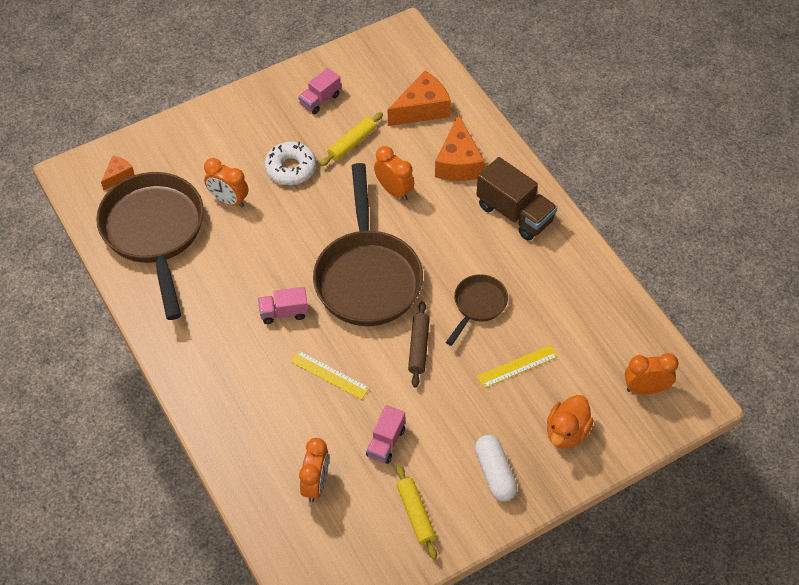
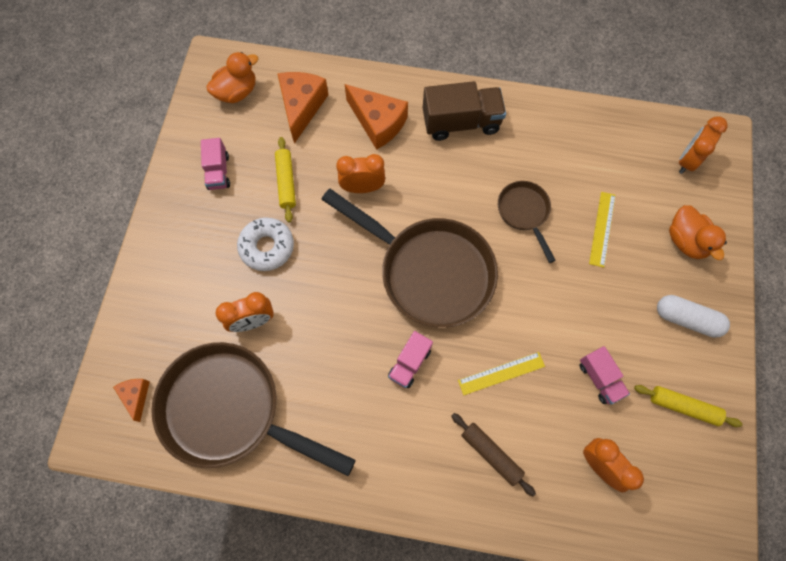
camera: 50 degrees left, 15 degrees up
brown rolling pin [408,301,430,387] -> brown rolling pin moved to [452,413,536,496]
none -> orange duck [206,52,258,103]

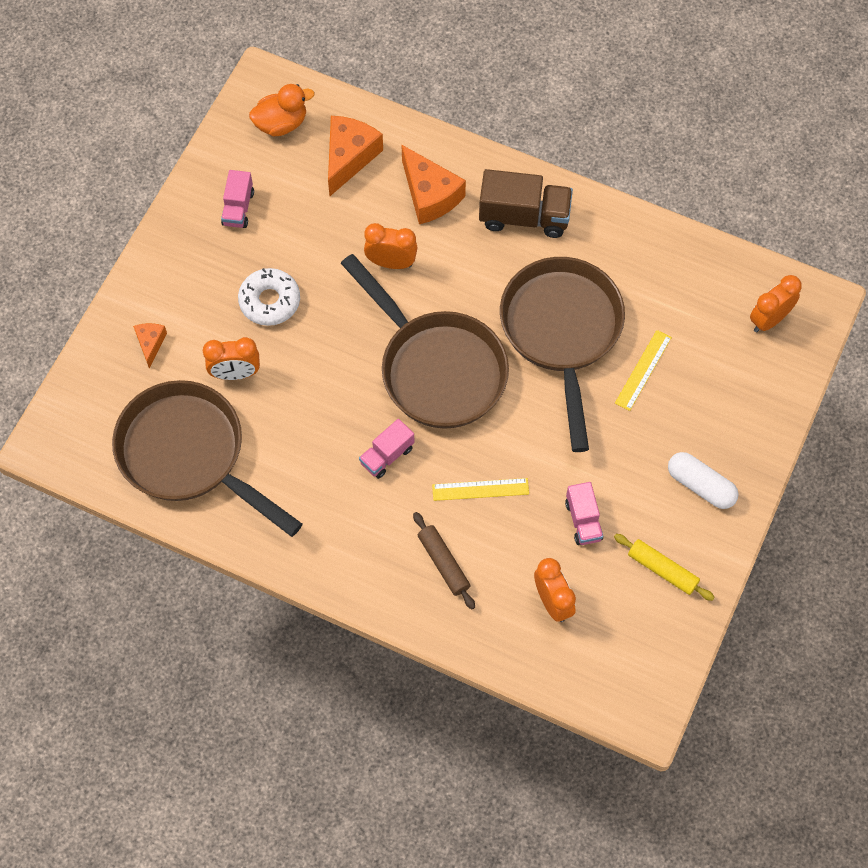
camera: 15 degrees right, 5 degrees down
orange cheese [113,379,150,422] -> orange cheese moved to [133,323,167,368]
yellow rolling pin [275,137,296,223] -> none
brown pan [498,181,556,263] -> brown pan [500,257,625,452], size x2.05
orange duck [669,205,727,260] -> none

